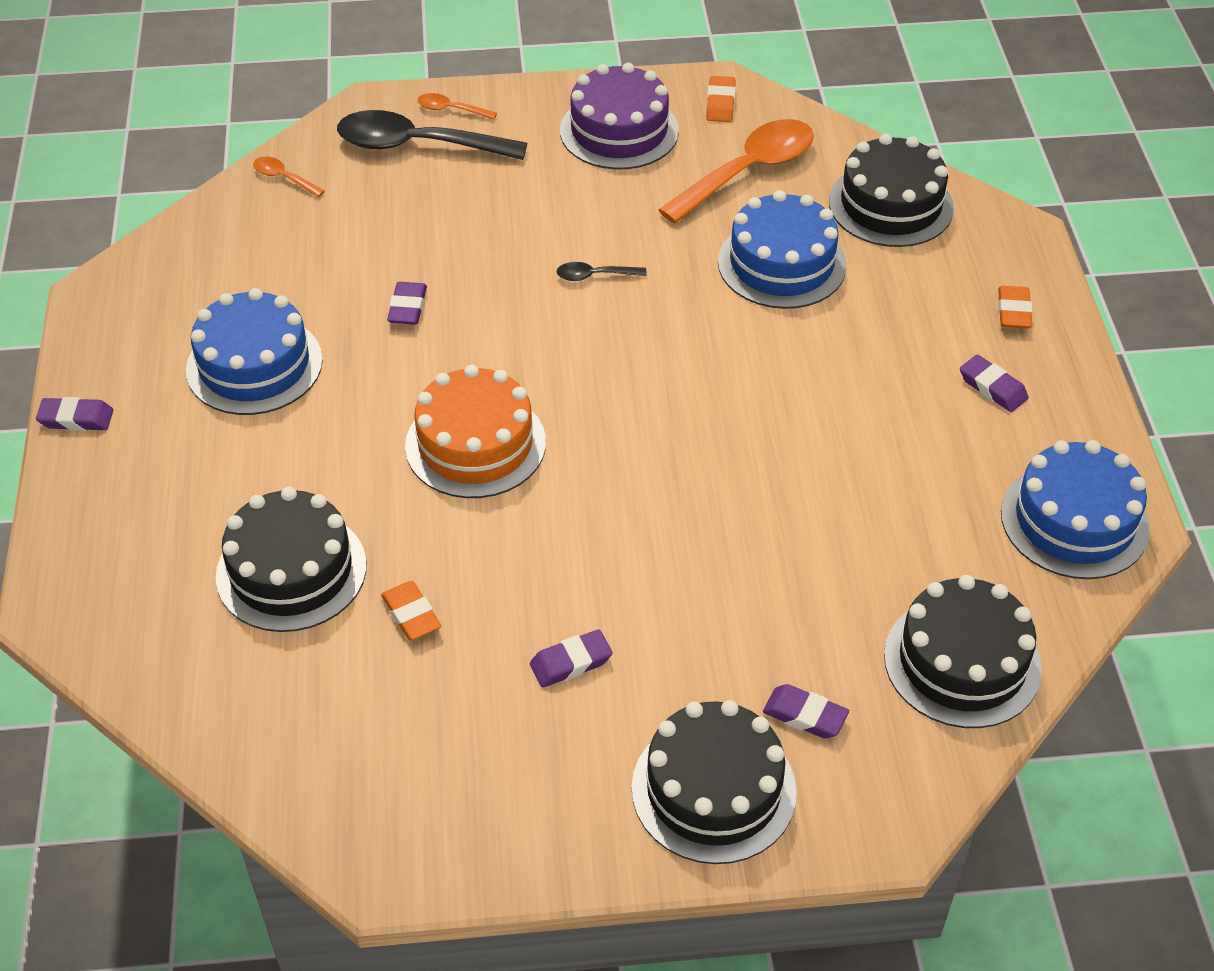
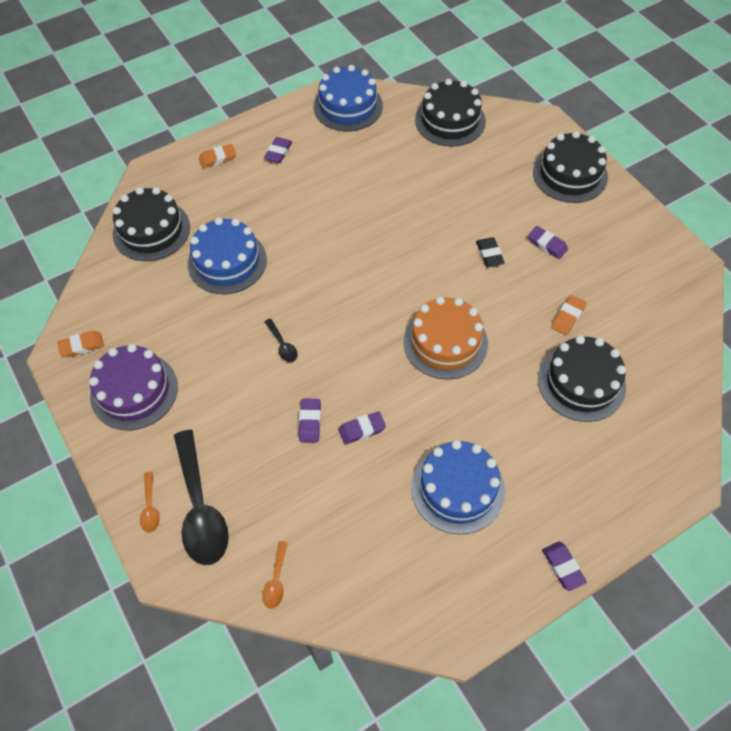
camera: 115 degrees left, 10 degrees up
orange spoon [659,119,814,223] -> none
purple eraser [763,684,849,739] -> purple eraser moved to [299,399,321,442]
none -> black eraser [476,237,505,267]

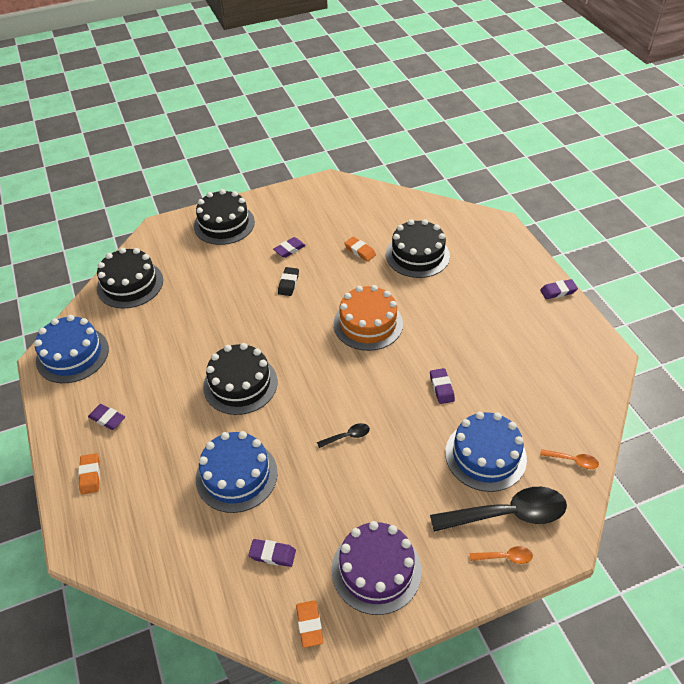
camera: 80 degrees left, 10 degrees down
black cake [113,187,190,261] -> black cake moved to [203,343,277,415]
purple eraser [299,399,321,442] -> purple eraser moved to [248,539,296,567]
blue cake [411,440,505,534] -> blue cake moved to [445,411,527,492]
black eraser [476,237,505,267] -> black eraser turned 75 degrees counterclockwise [278,267,299,296]

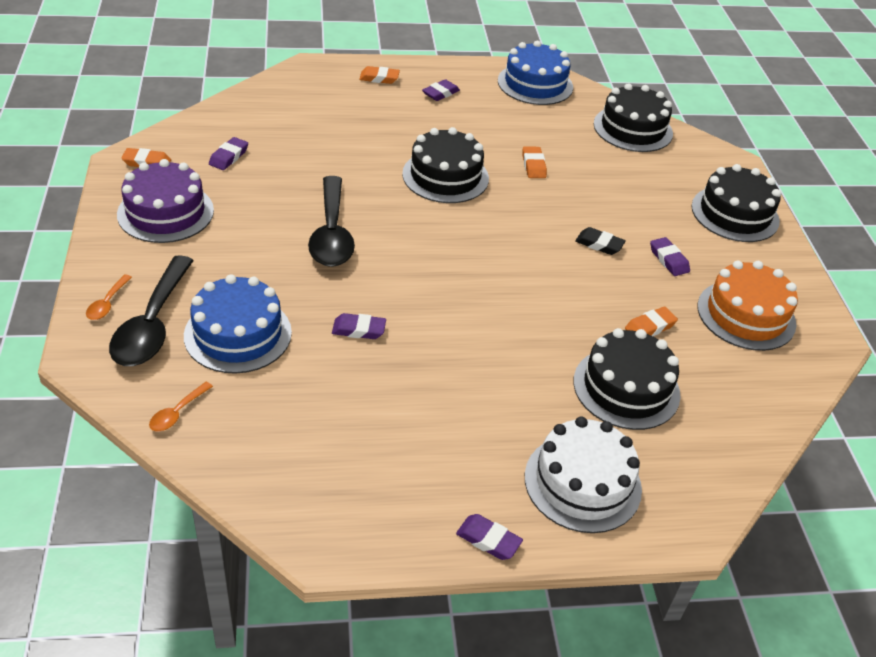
camera: 100 degrees right, 5 degrees down
blue cake [196,431,278,513] -> none
black spoon [317,423,370,448] -> black spoon [308,176,355,267], size x2.29
orange cake [334,285,403,351] -> orange cake moved to [697,261,798,351]
purple eraser [540,279,578,299] -> purple eraser turned 60 degrees counterclockwise [456,514,523,560]
none -> orange eraser [523,147,547,178]
none -> white cake [525,417,642,533]

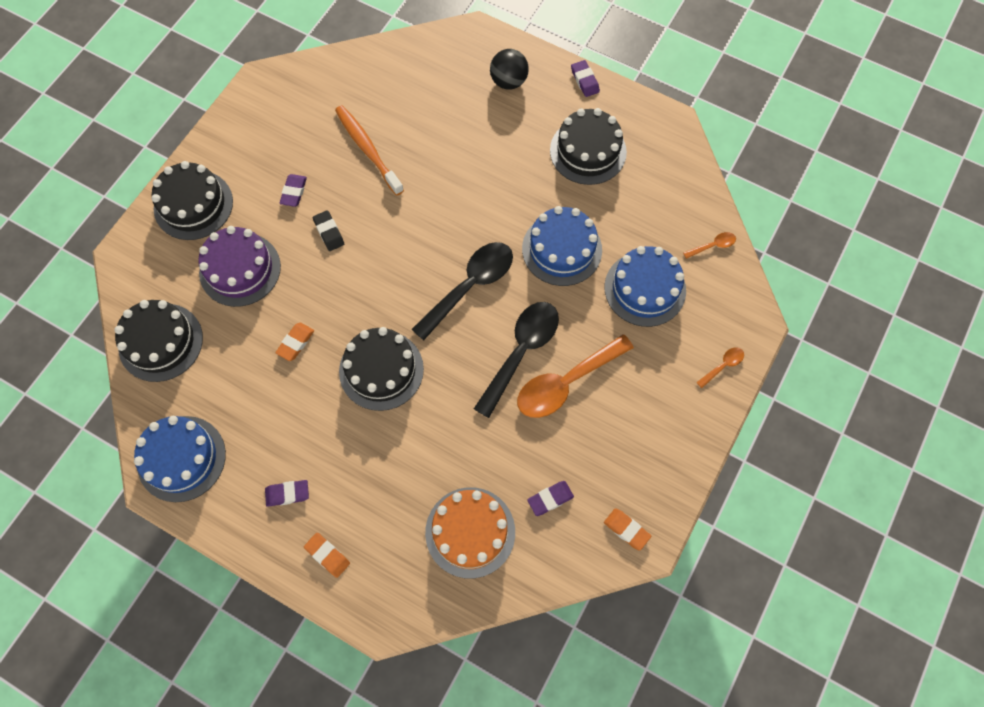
camera: 140 degrees left, 25 degrees up
black spoon [109,255,194,366] -> black spoon moved to [412,242,513,340]
purple cake [117,159,214,243] -> purple cake moved to [198,226,281,307]
purple eraser [332,313,386,339] -> blue cake [522,206,602,286]
white cake [525,417,642,533] -> black ball [490,49,529,90]
black cake [574,328,681,430] -> black cake moved to [550,108,627,185]
orange eraser [625,307,678,336] -> orange toothbrush [335,105,404,196]
orange cake [697,261,798,351] -> orange cake moved to [425,487,515,579]
none -> orange spoon [517,334,634,418]

